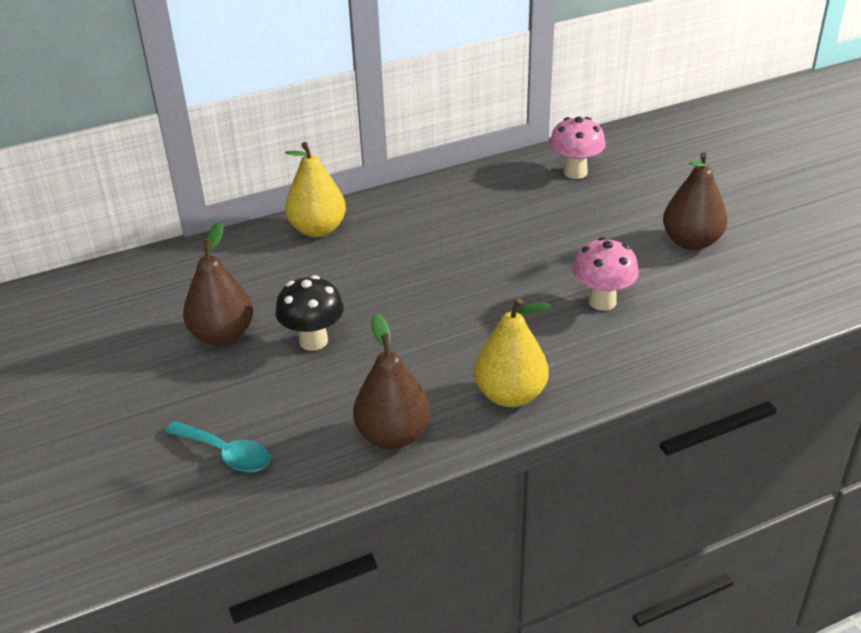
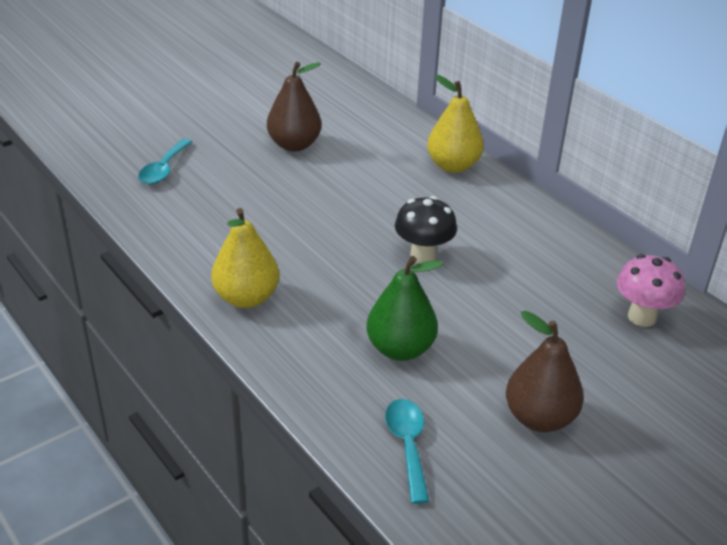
camera: 75 degrees right, 0 degrees up
black mushroom [276,275,344,351] -> black mushroom moved to [395,196,457,264]
brown pear [353,313,431,449] -> none
pink mushroom [572,237,639,311] -> green pear [367,256,443,361]
none -> turquoise spoon [385,399,429,504]

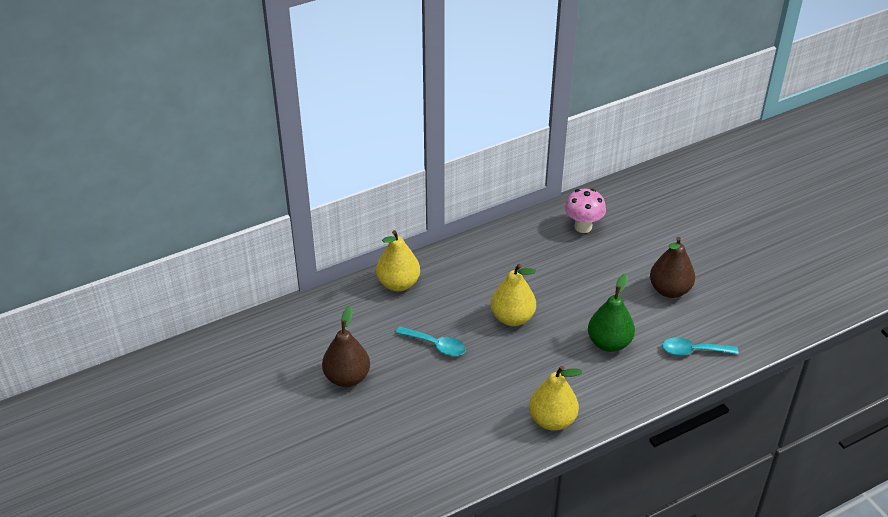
camera: 80 degrees left, 5 degrees up
turquoise spoon [138,139,192,185] -> turquoise spoon moved to [396,326,466,356]
black mushroom [395,196,457,264] -> yellow pear [491,264,536,326]

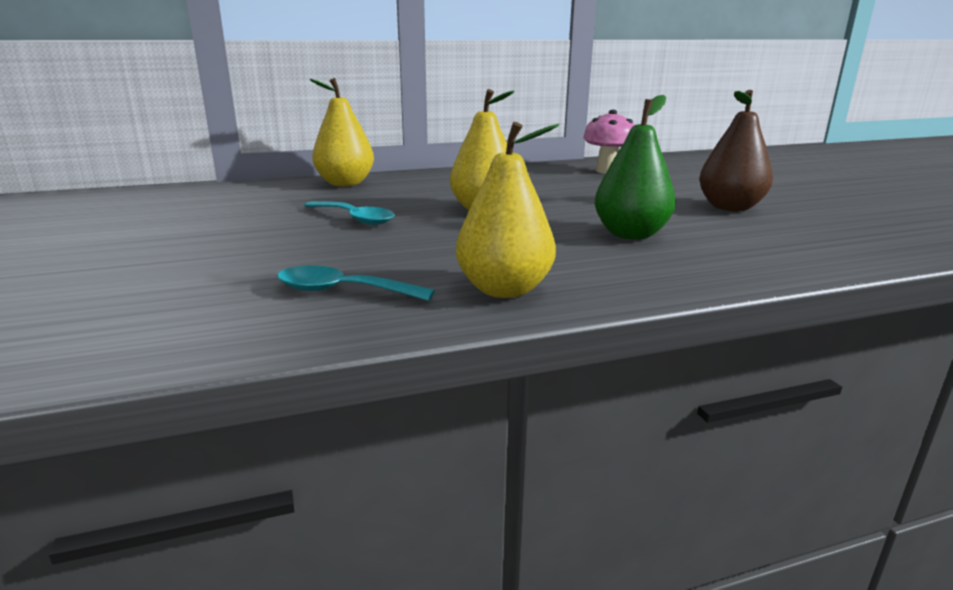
camera: 10 degrees right, 20 degrees down
brown pear [322,306,370,387] -> none
turquoise spoon [662,337,738,356] -> turquoise spoon moved to [277,265,435,301]

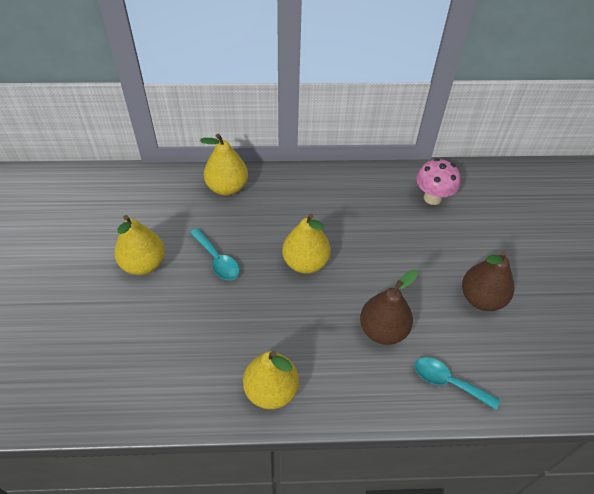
camera: 15 degrees right, 30 degrees up
turquoise spoon [277,265,435,301] -> turquoise spoon moved to [415,357,500,410]
green pear [594,95,676,240] -> brown pear [360,269,418,345]
none -> yellow pear [114,215,165,275]

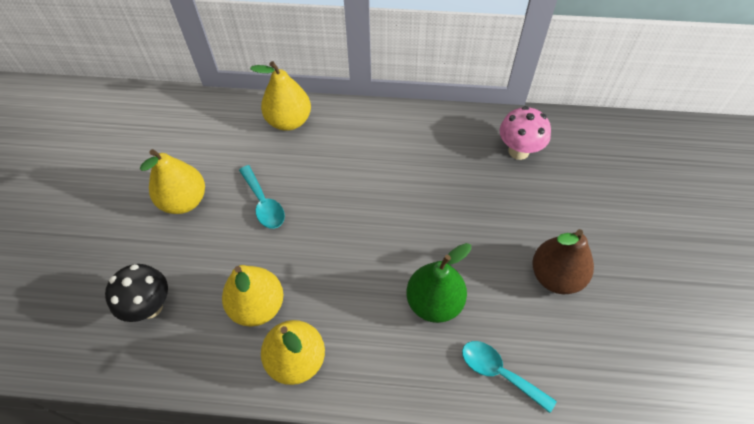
camera: 10 degrees right, 5 degrees up
yellow pear [282,213,331,274] -> yellow pear moved to [222,265,283,326]
brown pear [360,269,418,345] -> green pear [406,243,471,323]
none -> black mushroom [105,264,168,322]

